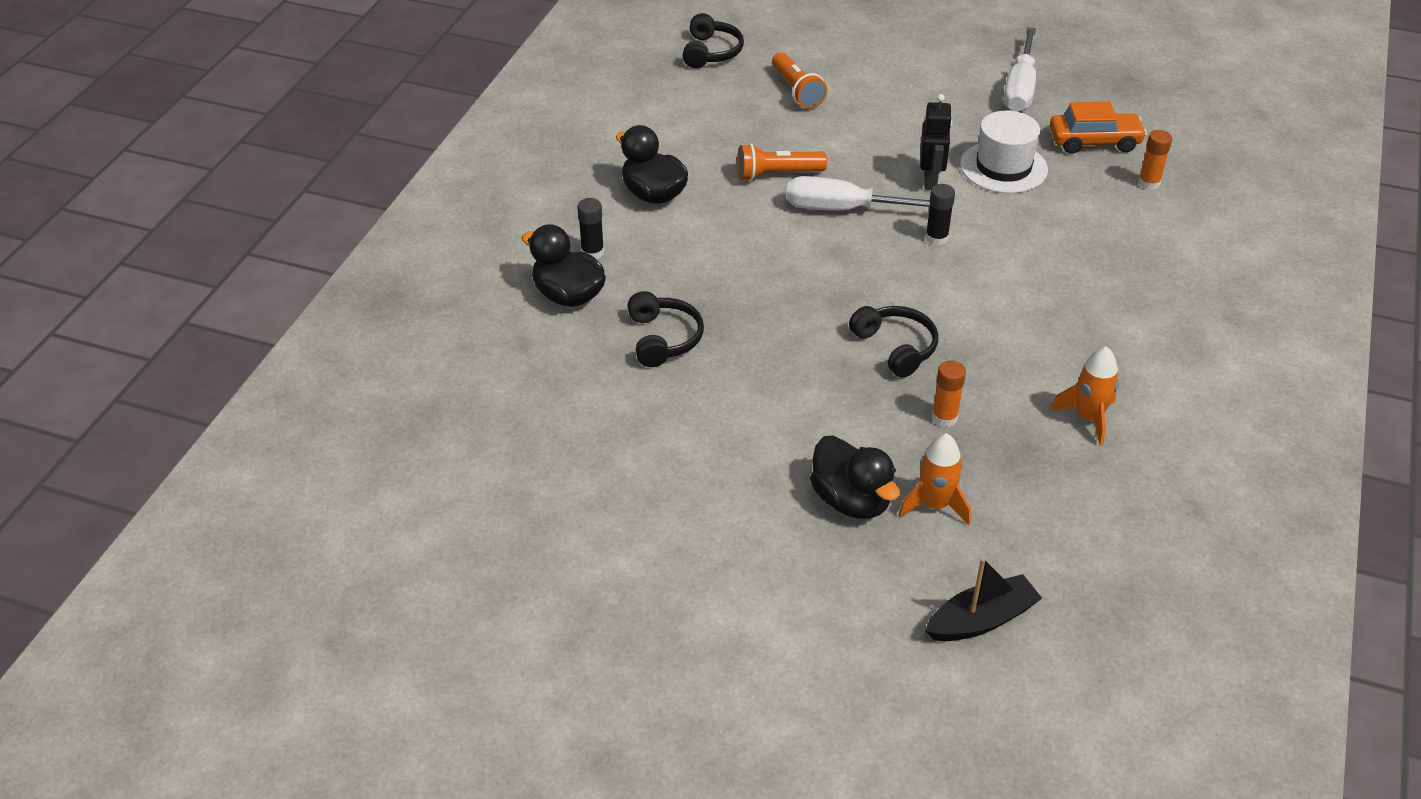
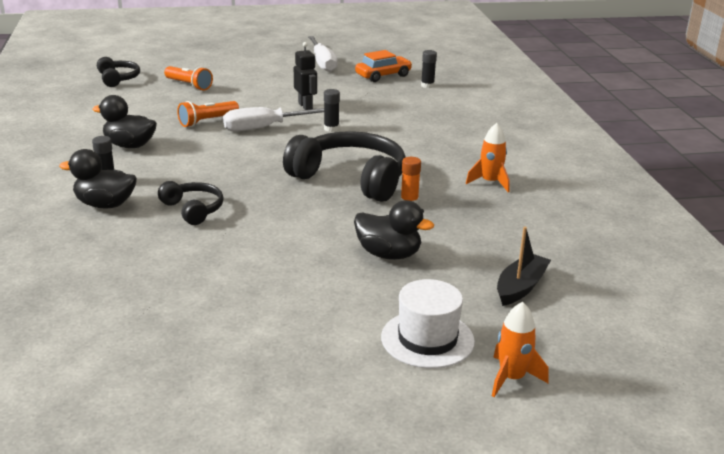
camera: 30 degrees left, 15 degrees down
black headphones [849,306,938,378] -> black headphones [283,131,406,202], size x1.93
orange rocket [898,433,971,525] -> orange rocket moved to [492,302,549,397]
white hat [960,111,1048,193] -> white hat moved to [381,279,475,369]
orange glue stick [1138,130,1172,190] -> black glue stick [421,50,437,88]

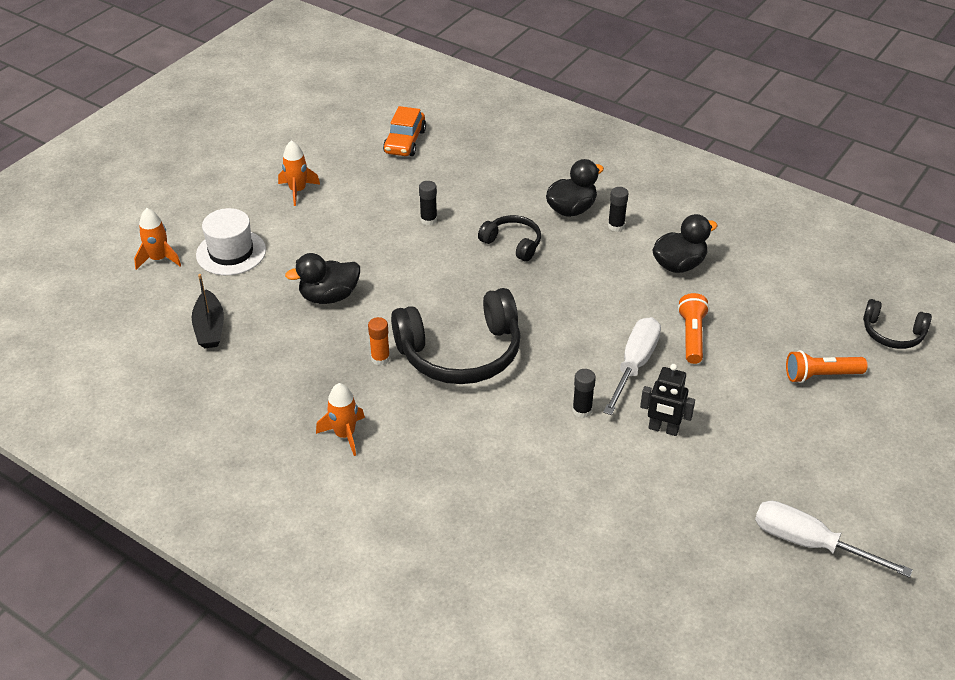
camera: 135 degrees right, 15 degrees up
black headphones [158,181,224,225] -> black headphones turned 150 degrees counterclockwise [478,215,541,262]
orange car [355,50,412,82] -> orange car moved to [383,106,426,156]
black glue stick [421,50,437,88] -> black glue stick moved to [419,181,437,225]
none -> orange rocket [278,140,320,206]

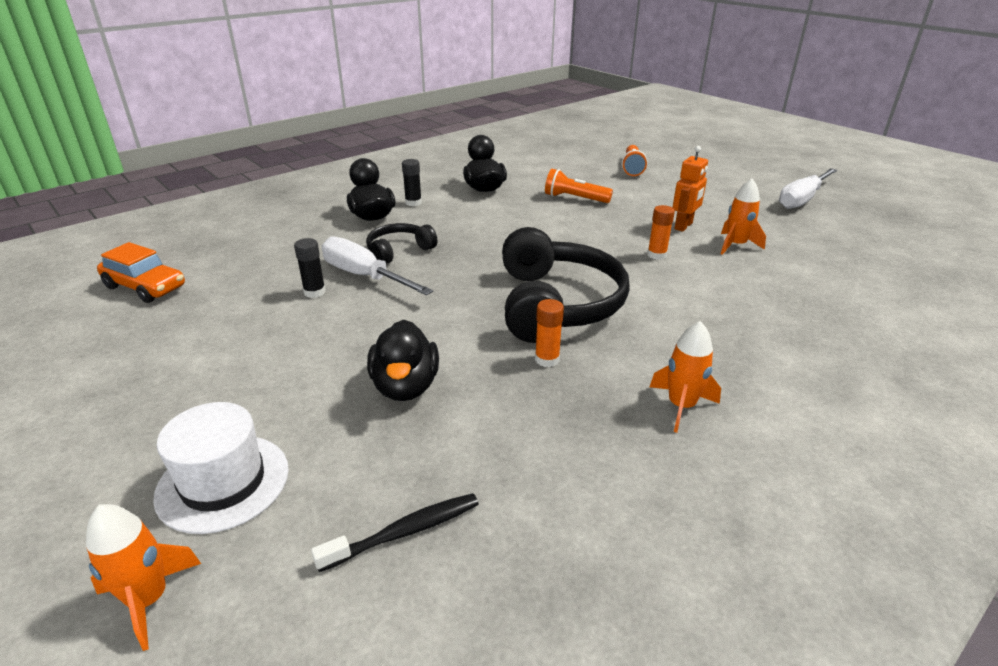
camera: 75 degrees left, 10 degrees down
black boat [192,274,224,348] -> black toothbrush [311,493,479,572]
orange rocket [278,140,320,206] -> orange rocket moved to [721,179,766,255]
black glue stick [572,369,596,418] -> orange glue stick [647,205,675,260]
white screwdriver [603,317,661,415] -> white screwdriver moved to [322,236,433,295]
black robot [640,364,695,436] -> orange robot [672,146,708,232]
black headphones [863,299,932,349] -> none

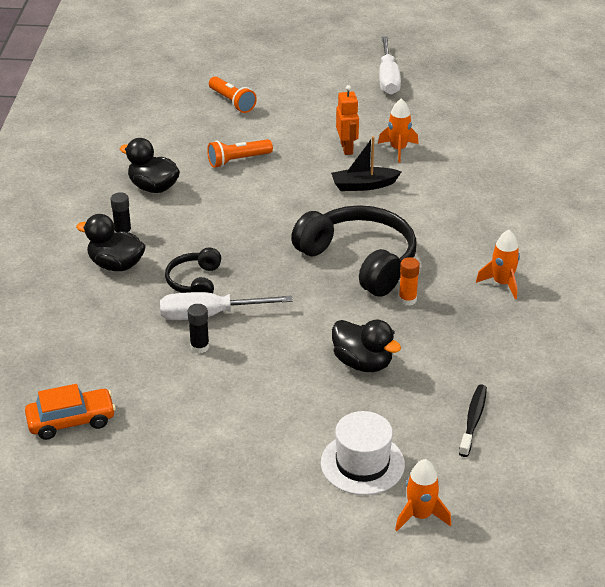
camera: 45 degrees left, 5 degrees up
orange glue stick [647,205,675,260] -> black boat [331,136,401,191]

